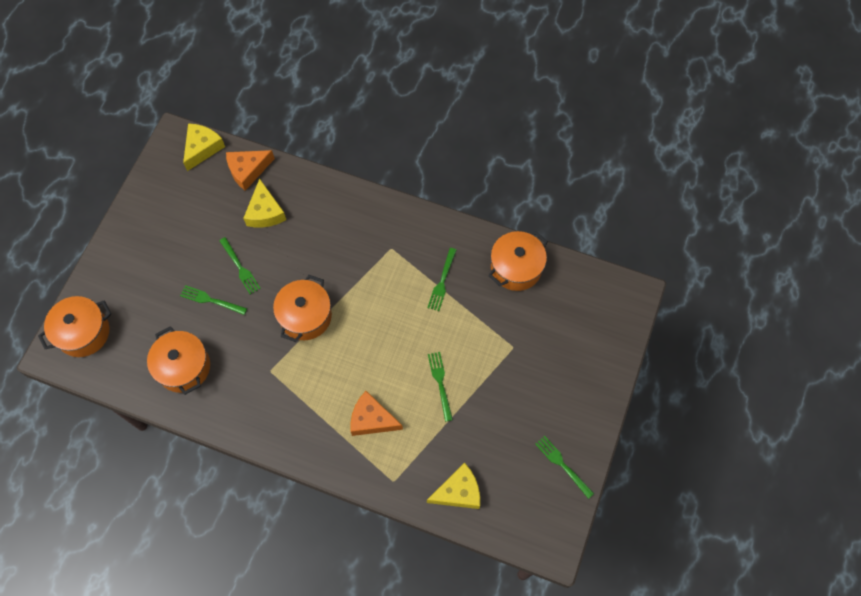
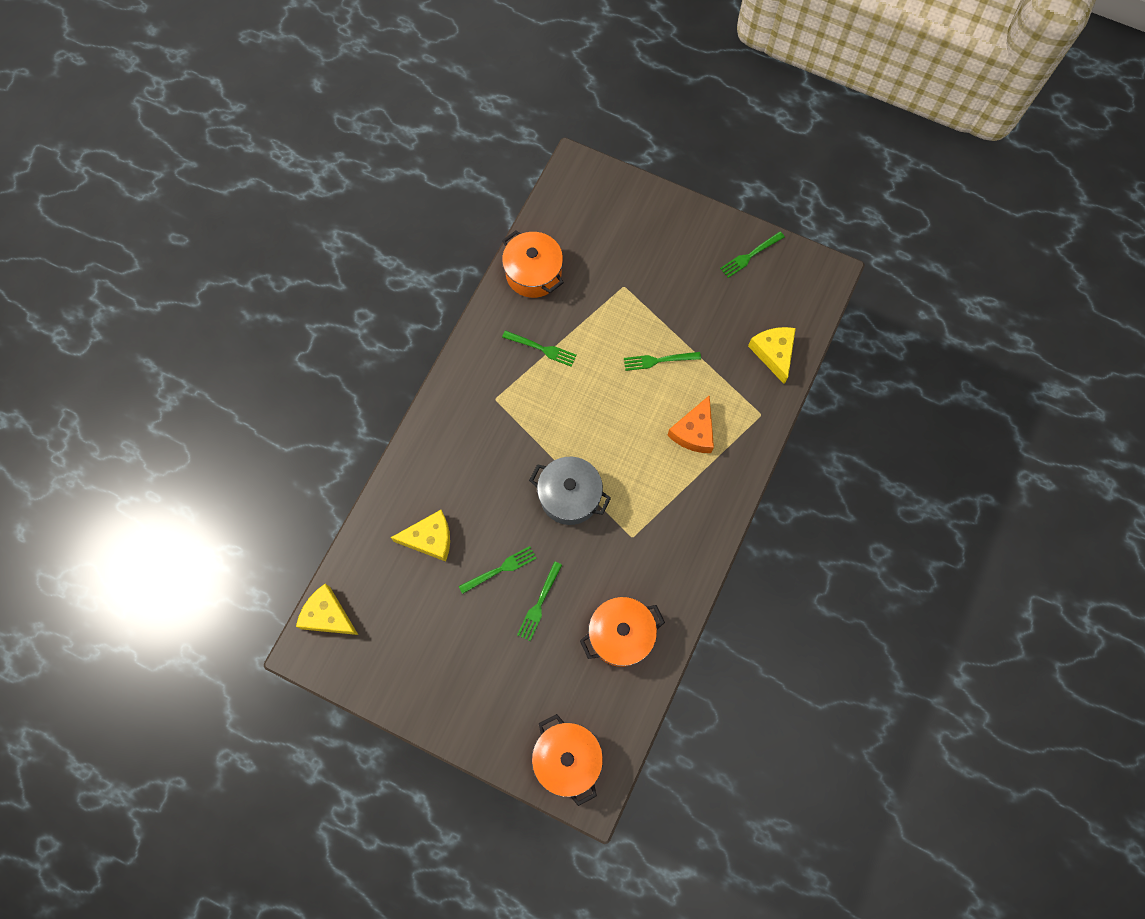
camera: 85 degrees left, 5 degrees up
orange cheese [226,150,275,191] -> none
orange pot [273,275,332,342] -> grey pot [529,457,611,525]

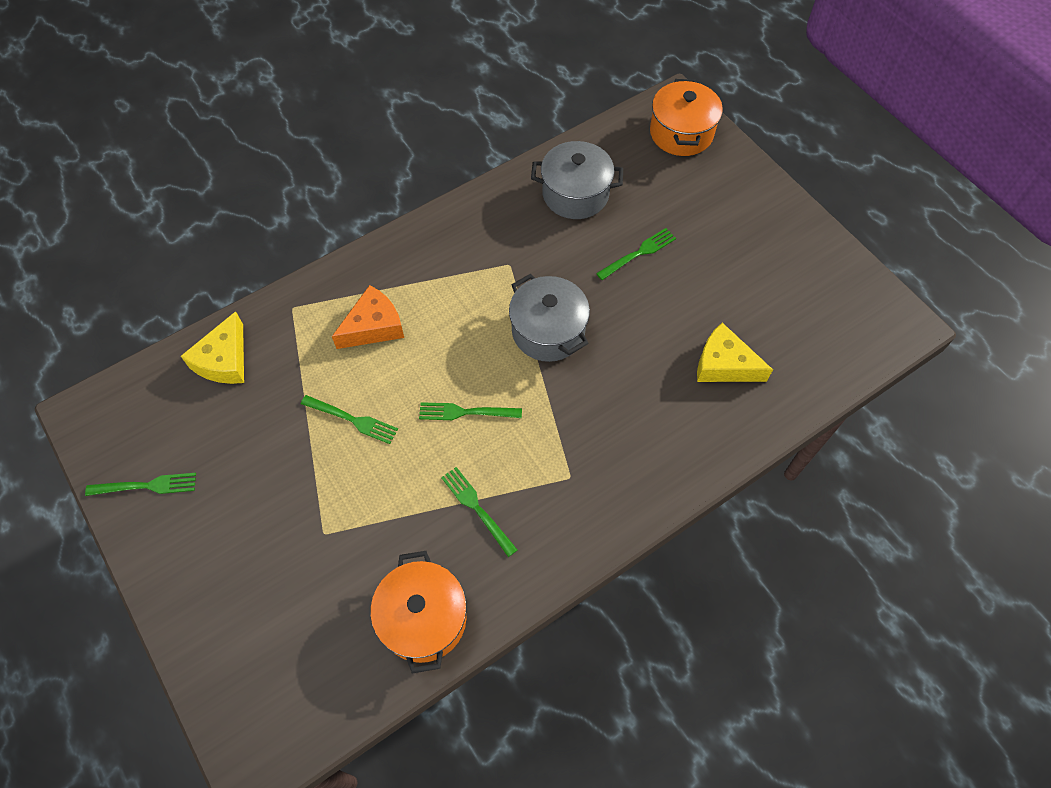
camera: 150 degrees left, 10 degrees down
yellow cheese [296,584,358,635] -> none
green fork [459,546,537,594] -> green fork moved to [419,402,522,420]
orange pot [580,597,665,667] -> grey pot [531,141,623,219]

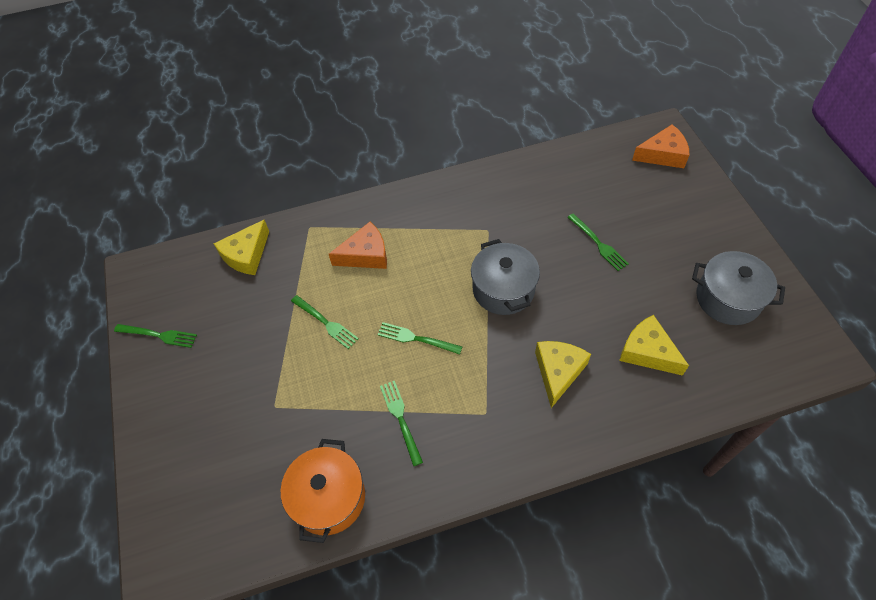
camera: 20 degrees right, 5 degrees down
grey pot [531,141,623,219] -> grey pot moved to [692,251,785,325]
green fork [596,228,676,280] -> green fork turned 75 degrees clockwise [567,213,629,271]
orange pot [650,79,723,156] -> orange cheese [632,124,689,168]
none -> yellow cheese [535,341,591,408]

